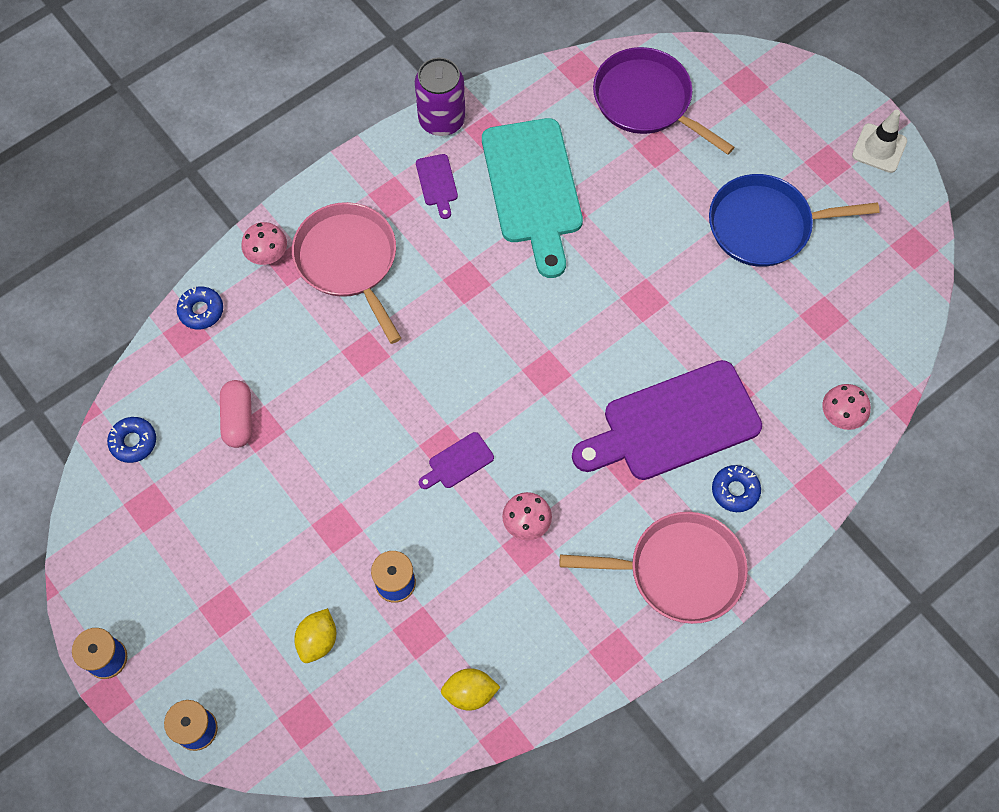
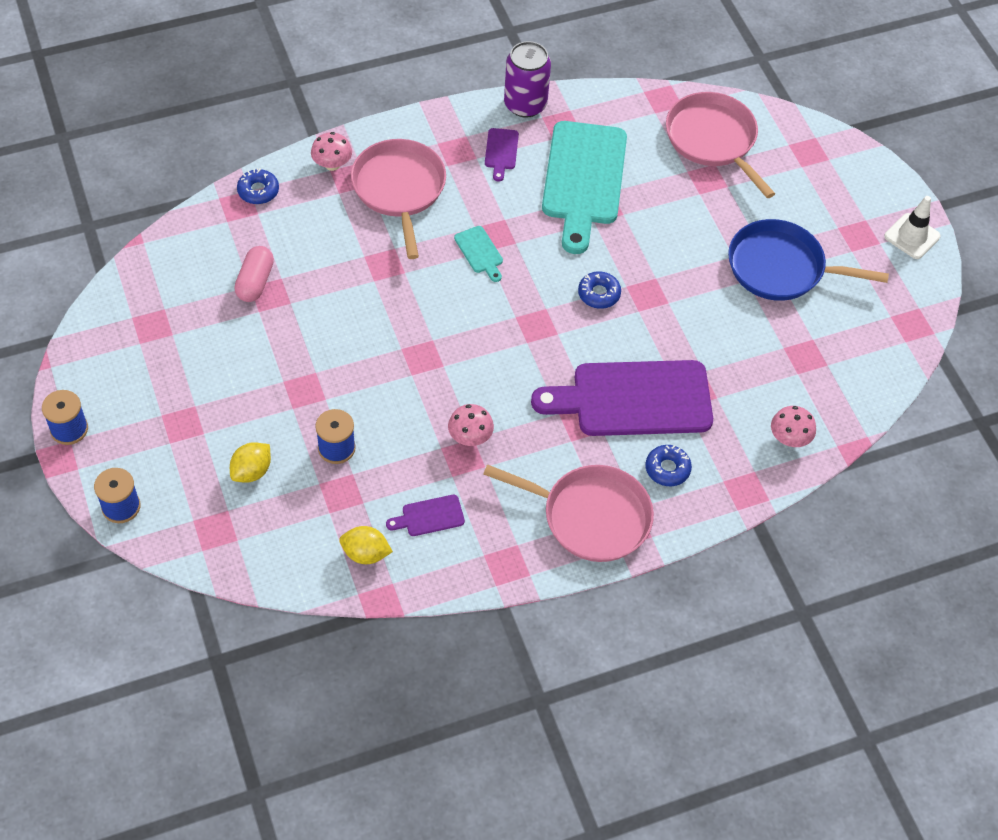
camera: 15 degrees right, 10 degrees down
blue donut [107,417,156,463] -> blue donut moved to [578,271,621,309]
purple cutting board [419,432,494,489] -> purple cutting board moved to [386,495,465,536]
purple pan [593,47,735,155] -> pink pan [666,92,775,198]
none -> turquoise cutting board [454,226,503,282]

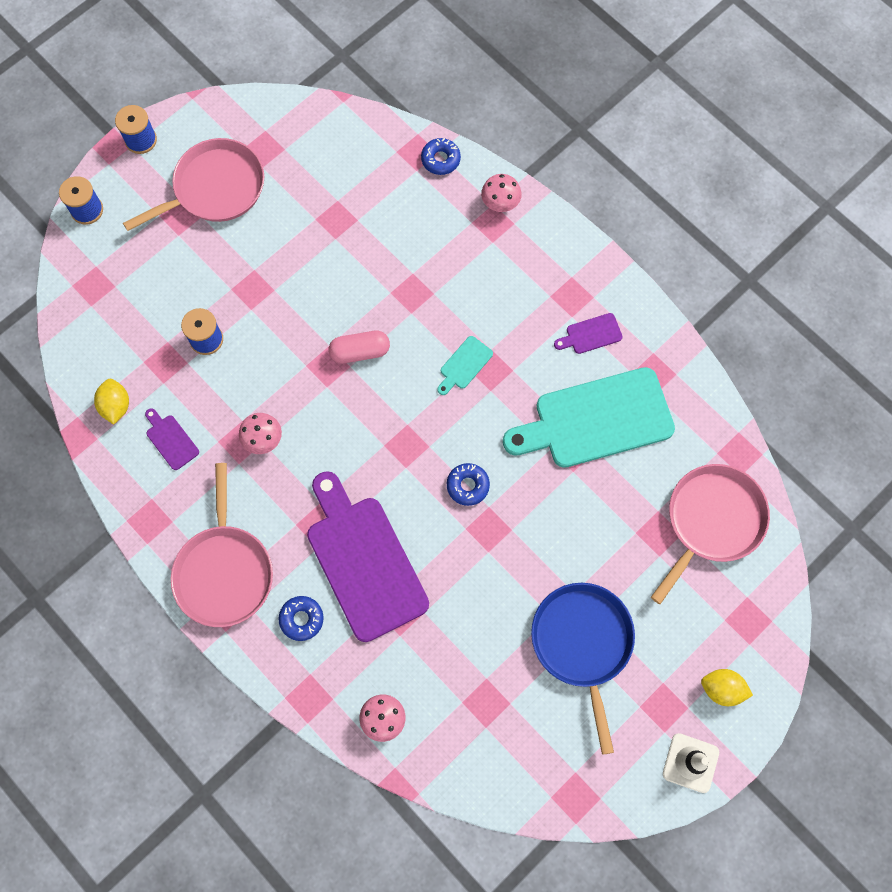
camera: 70 degrees right, 15 degrees up
yellow lemon [230,442,271,483] -> yellow lemon moved to [701,669,753,706]
pink capsule [234,246,274,302] -> pink capsule moved to [328,331,390,363]
pink pan [351,139,446,259] -> pink pan moved to [123,138,265,231]
purple can [504,41,551,118] -> none

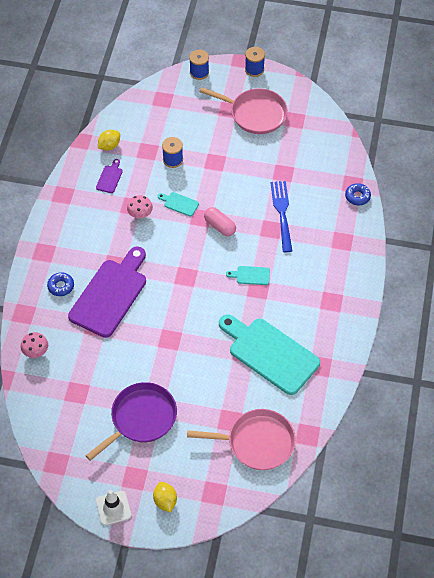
camera: 55 degrees right, 15 degrees down
pink pan [171,463,273,627] -> none
blue donut [447,463,490,506] -> none
pink mushroom [481,174,522,212] -> none
blue pan [531,583,635,755] -> purple pan [86,382,177,461]
purple cutting board [554,313,623,354] -> none
none -> turquoise cutting board [158,192,199,217]
none -> blue fork [270,181,292,252]

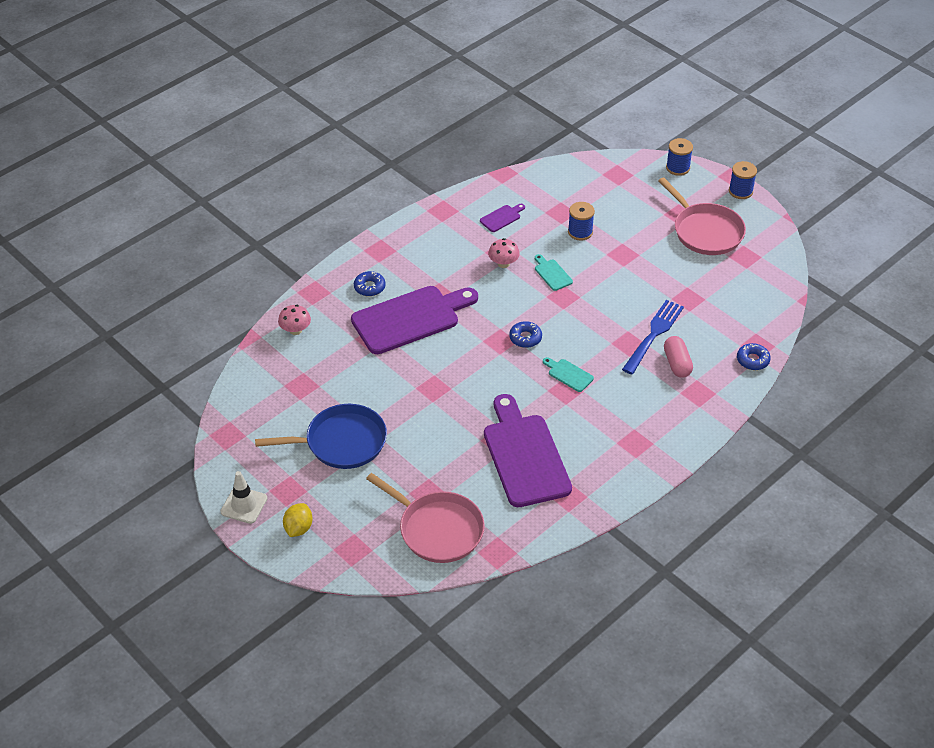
camera: 35 degrees right, 10 degrees down
purple pan [86,382,177,461] -> blue pan [255,404,387,469]
yellow lemon [98,130,120,151] -> none
pink capsule [204,207,236,236] -> pink capsule moved to [664,336,693,378]
turquoise cutting board [219,314,320,395] -> purple cutting board [484,394,572,507]
none -> blue donut [509,321,542,348]

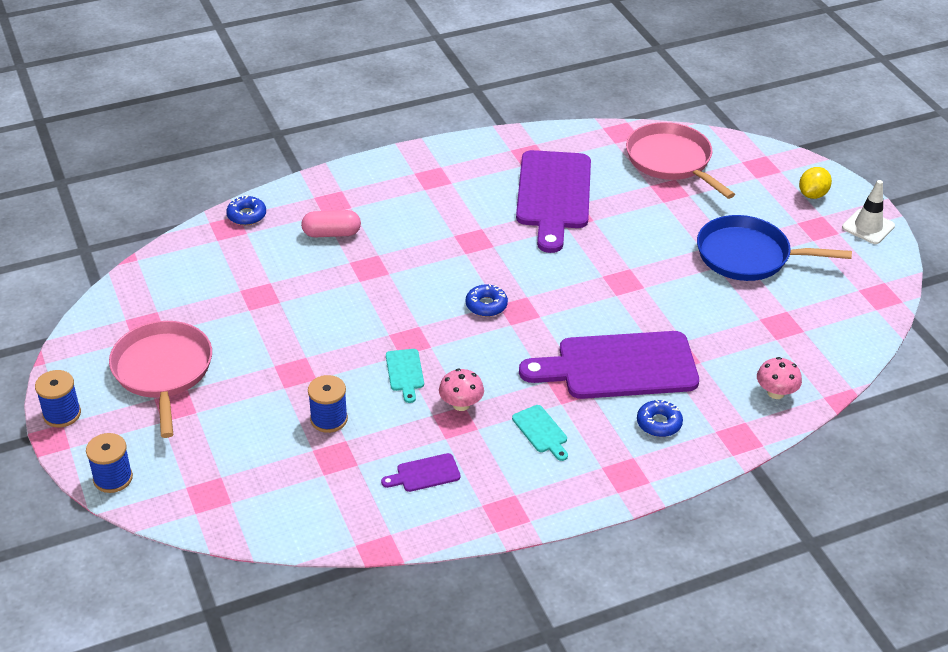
camera: 160 degrees left, 5 degrees down
turquoise cutting board [543,357,594,392] -> turquoise cutting board moved to [512,405,568,461]
blue fork [622,300,684,374] -> none
pink capsule [664,336,693,378] -> pink capsule turned 75 degrees clockwise [301,210,361,237]

